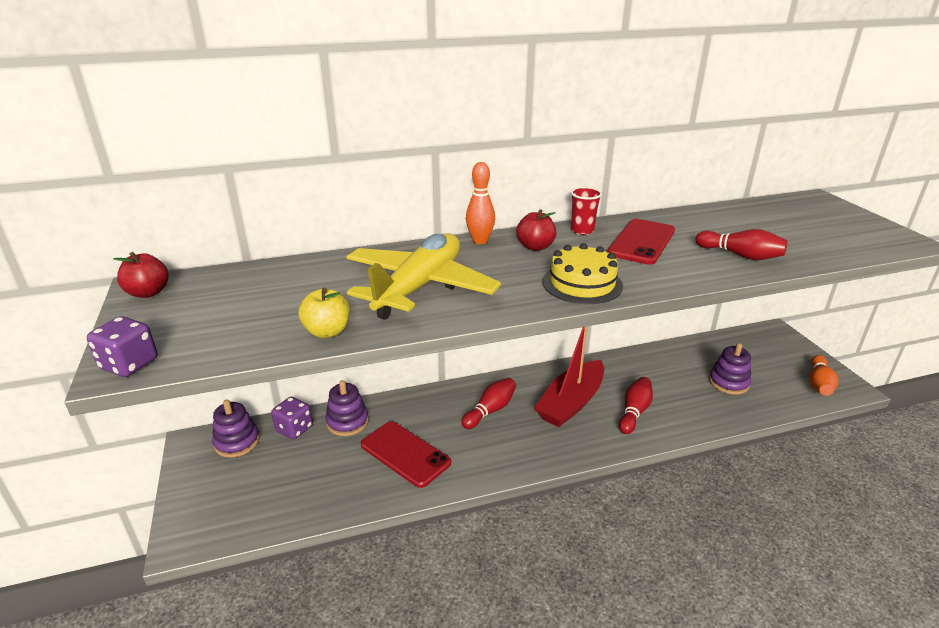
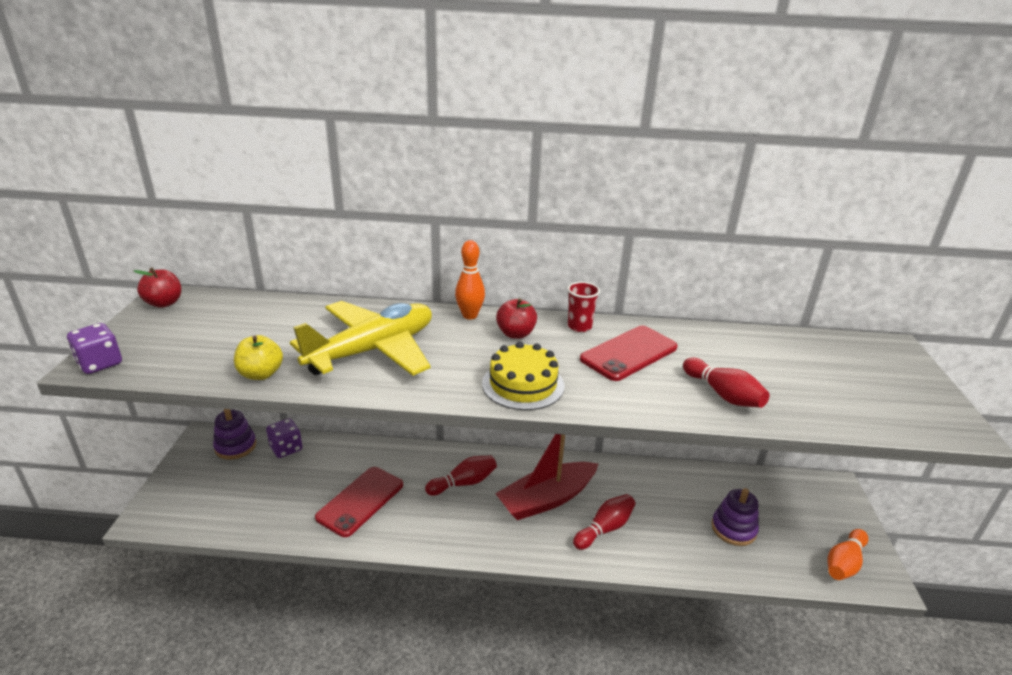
camera: 20 degrees right, 0 degrees up
purple stacking toy [325,380,369,436] -> none
red phone [361,421,451,488] -> red phone turned 60 degrees clockwise [315,467,403,537]

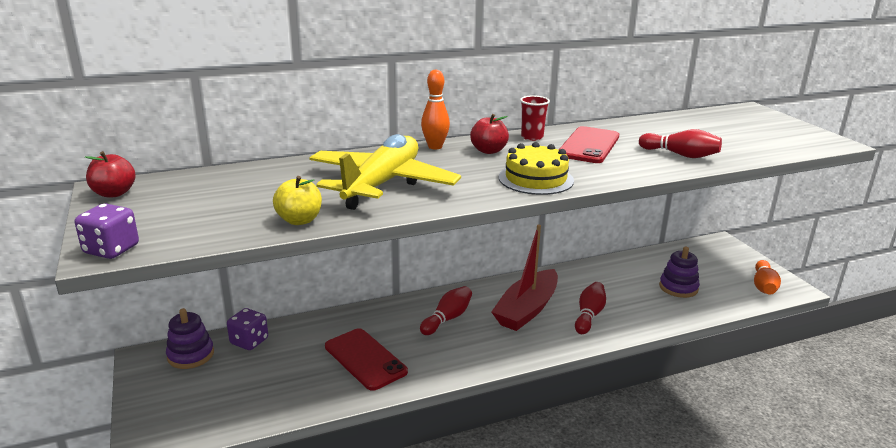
camera: 25 degrees left, 5 degrees down
red phone [315,467,403,537] -> red phone turned 45 degrees counterclockwise [325,328,408,391]

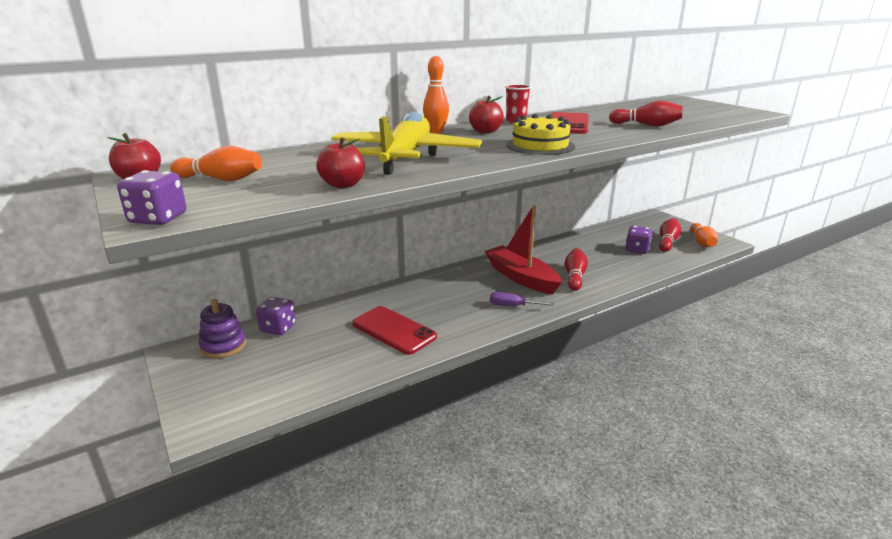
camera: 10 degrees left, 0 degrees up
yellow apple [273,176,322,225] -> red apple [316,137,365,188]
red bowling pin [420,286,472,335] -> red bowling pin moved to [659,218,681,252]
red boat [491,225,558,331] -> red boat turned 120 degrees clockwise [485,205,562,294]
purple stacking toy [659,247,700,298] -> purple dice [626,226,652,254]
none -> orange bowling pin [170,146,262,181]
none -> purple screwdriver [490,292,554,306]

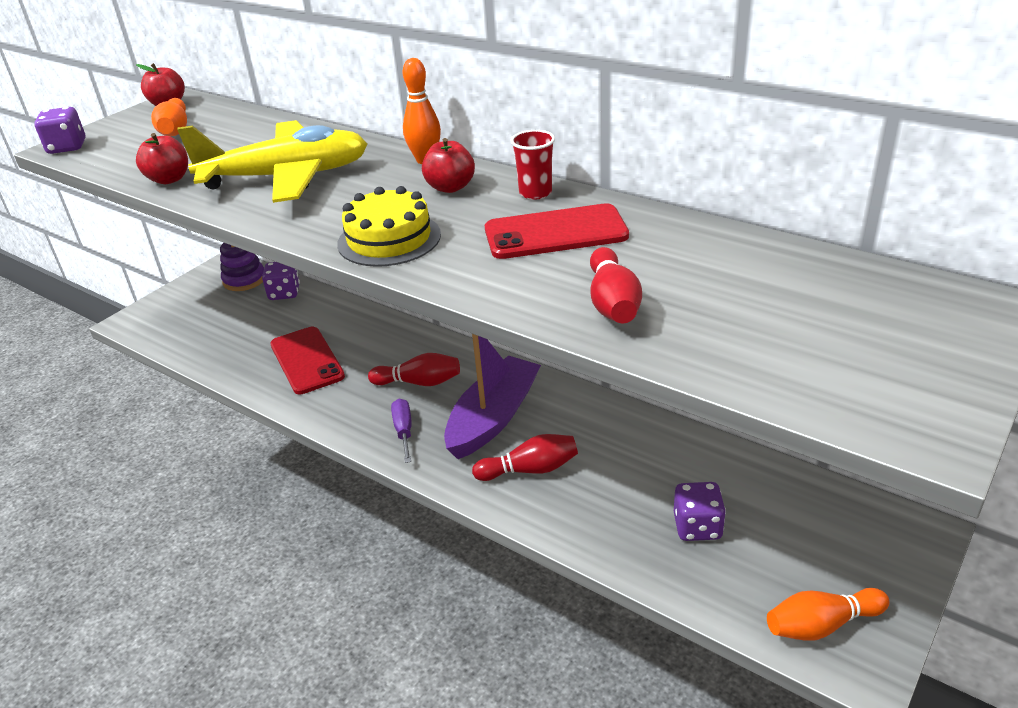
camera: 70 degrees right, 10 degrees up
red phone [352,306,437,355] -> red phone turned 45 degrees counterclockwise [270,327,345,394]
red boat [485,205,562,294] -> purple boat [444,334,541,459]
red bowling pin [659,218,681,252] -> red bowling pin moved to [368,353,460,386]

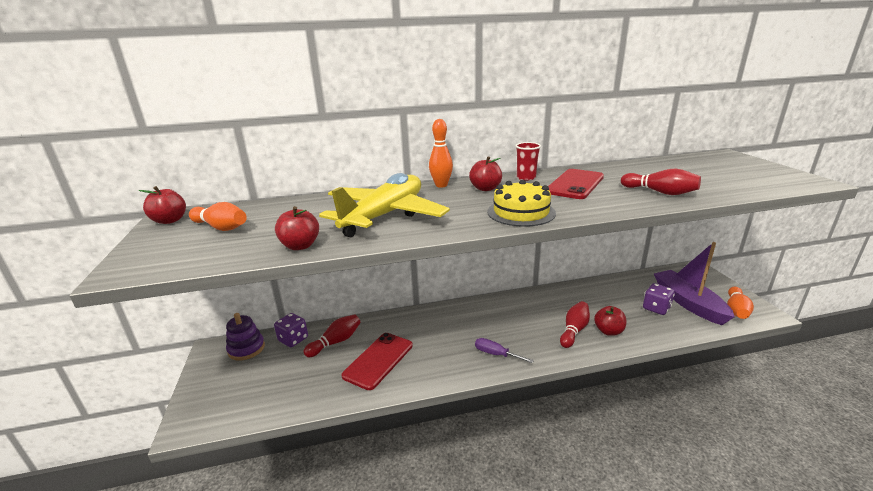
camera: 50 degrees left, 10 degrees down
purple dice [34,107,86,154] -> none
red phone [270,327,345,394] -> red phone turned 75 degrees counterclockwise [342,333,413,390]
red bowling pin [368,353,460,386] -> red bowling pin moved to [304,314,360,357]
purple boat [444,334,541,459] -> purple boat moved to [654,242,735,325]
none -> red apple [594,306,626,336]

